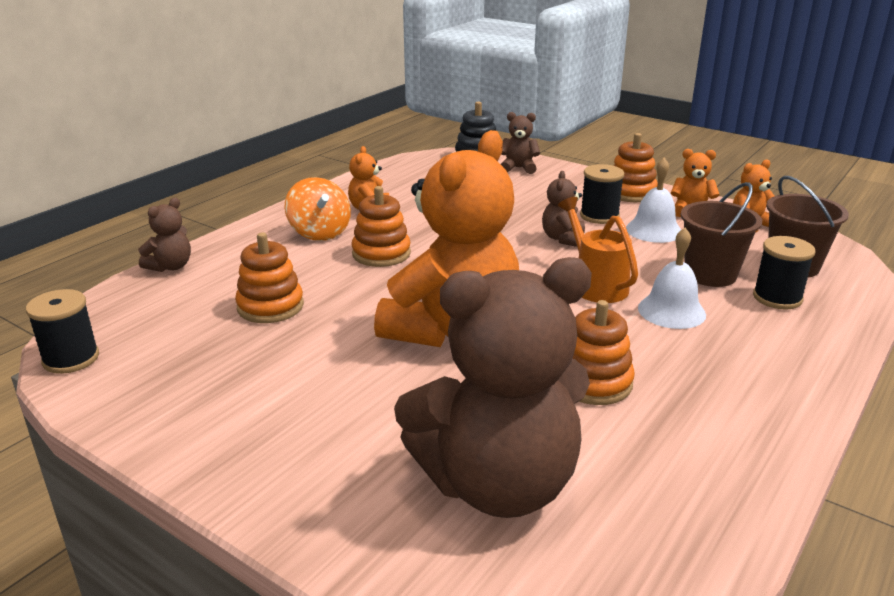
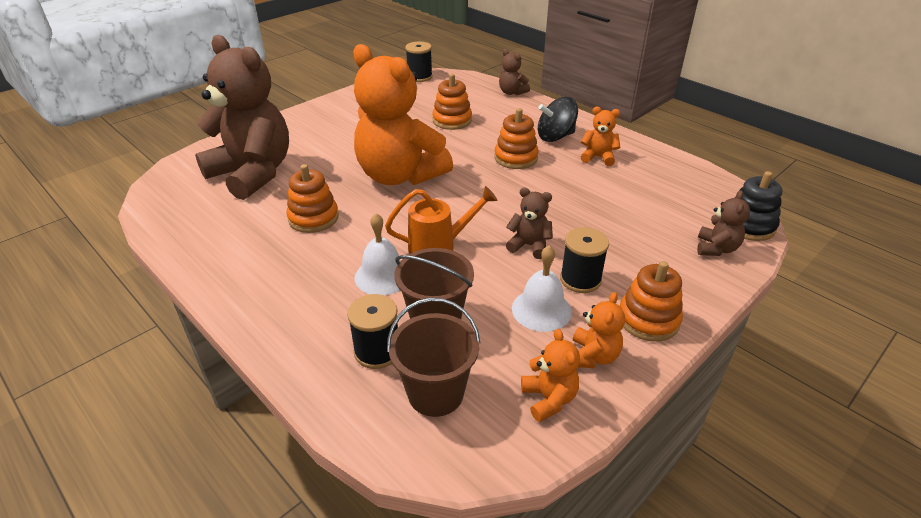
camera: 100 degrees right, 10 degrees up
orange spinning top [284,177,351,241] -> black spinning top [538,97,578,142]
brown teddy bear [394,257,592,518] -> brown teddy bear turned 135 degrees clockwise [195,35,289,200]

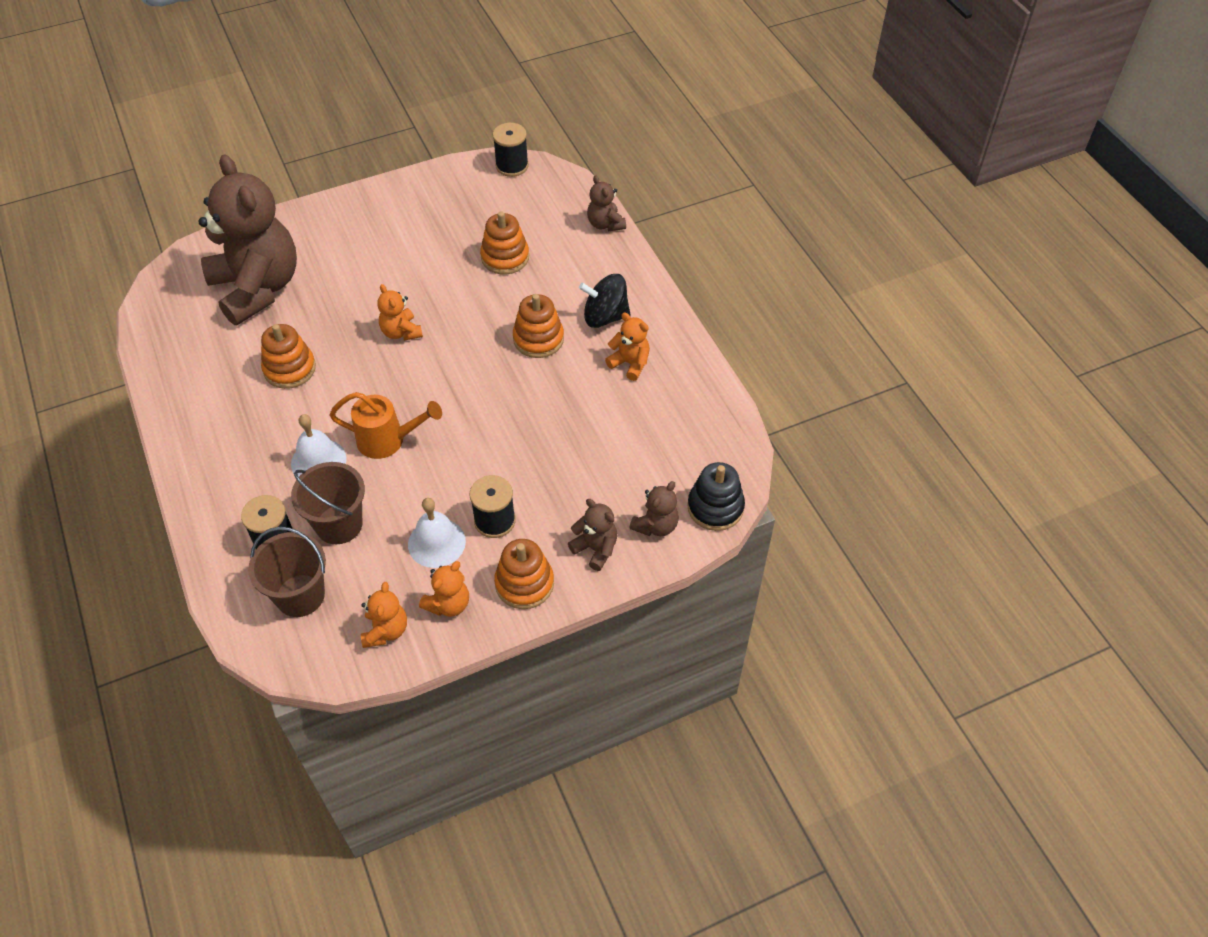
camera: 20 degrees right, 15 degrees up
orange teddy bear [353,44,453,185] -> orange teddy bear [377,284,423,341], size x0.41
brown teddy bear [506,187,553,259] -> brown teddy bear moved to [568,499,617,571]

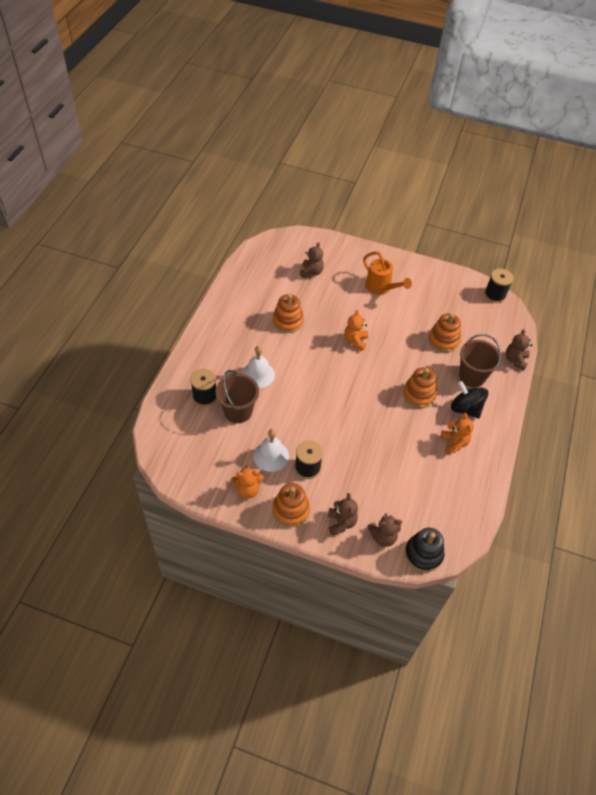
camera: 40 degrees right, 0 degrees up
brown teddy bear [198,154,297,325] -> brown teddy bear [300,242,324,277], size x0.41
brown bucket [248,527,326,617] -> brown bucket moved to [459,334,502,387]
orange watering can [330,392,442,459] -> orange watering can moved to [363,251,412,295]
orange teddy bear [361,582,407,648] -> none

